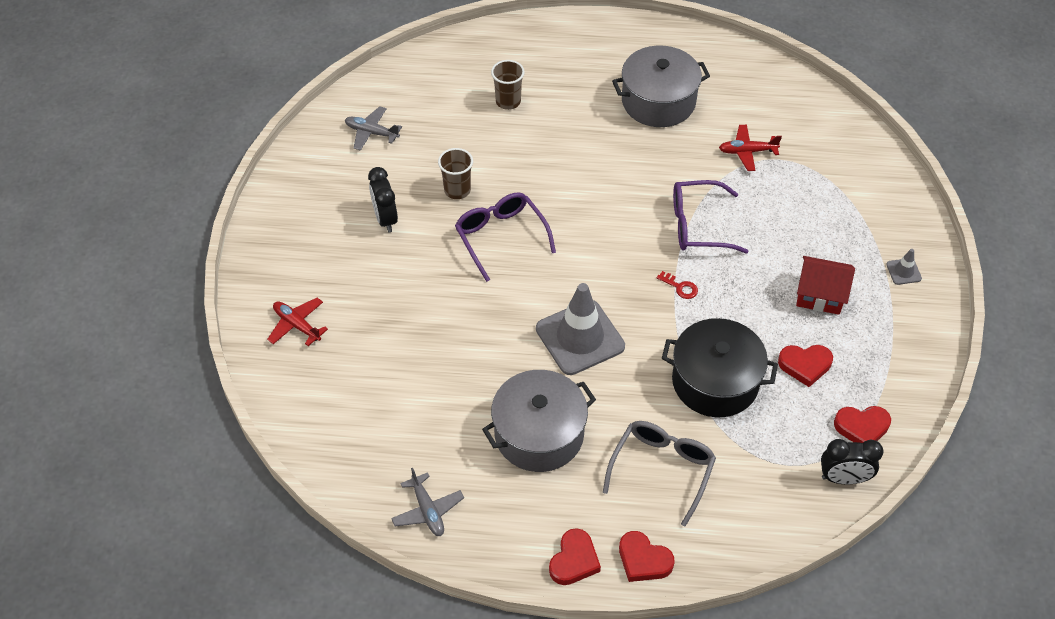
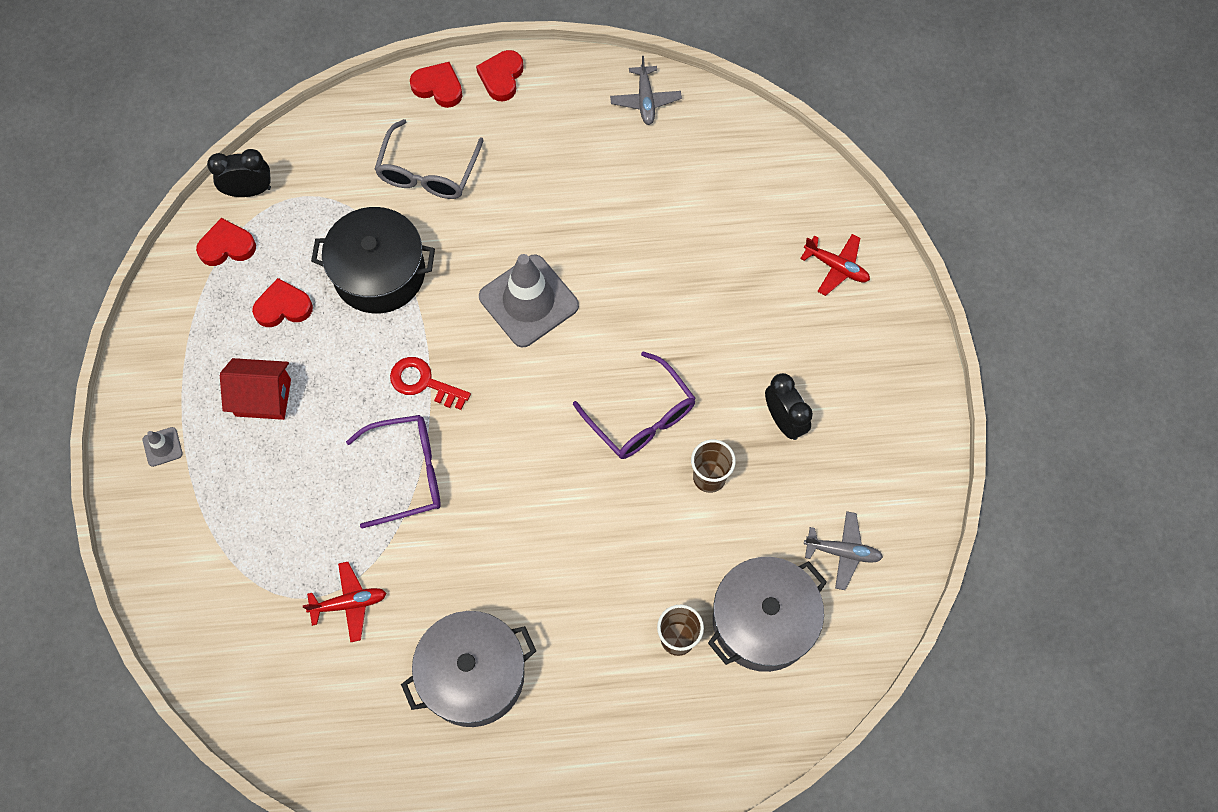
camera: 170 degrees right, 15 degrees up
grey plane [391,468,464,536] -> grey plane turned 150 degrees counterclockwise [610,56,682,125]
grey pot [482,370,596,472] -> grey pot moved to [708,557,827,672]
red key [657,271,698,299] -> red key [390,357,471,410], size x1.66

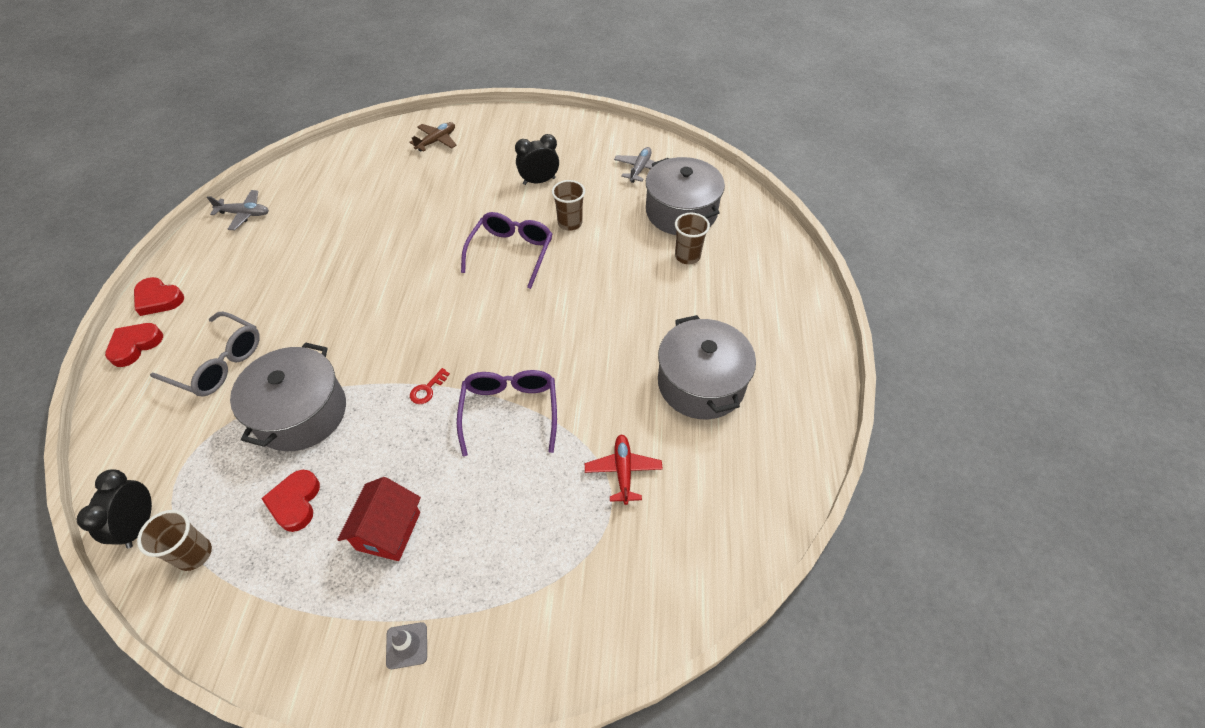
camera: 80 degrees left, 15 degrees down
red heart [196,218,256,266] -> brown cup [137,510,212,571]
black pot [311,207,435,313] -> grey pot [230,342,346,451]
red key [390,357,471,410] -> red key [410,368,450,404], size x0.60
grey traffic cone [479,254,579,348] -> none
purple glasses [573,351,696,459] -> purple glasses turned 45 degrees counterclockwise [461,212,552,289]
red plane [800,234,870,296] -> brown plane [409,122,457,152]

